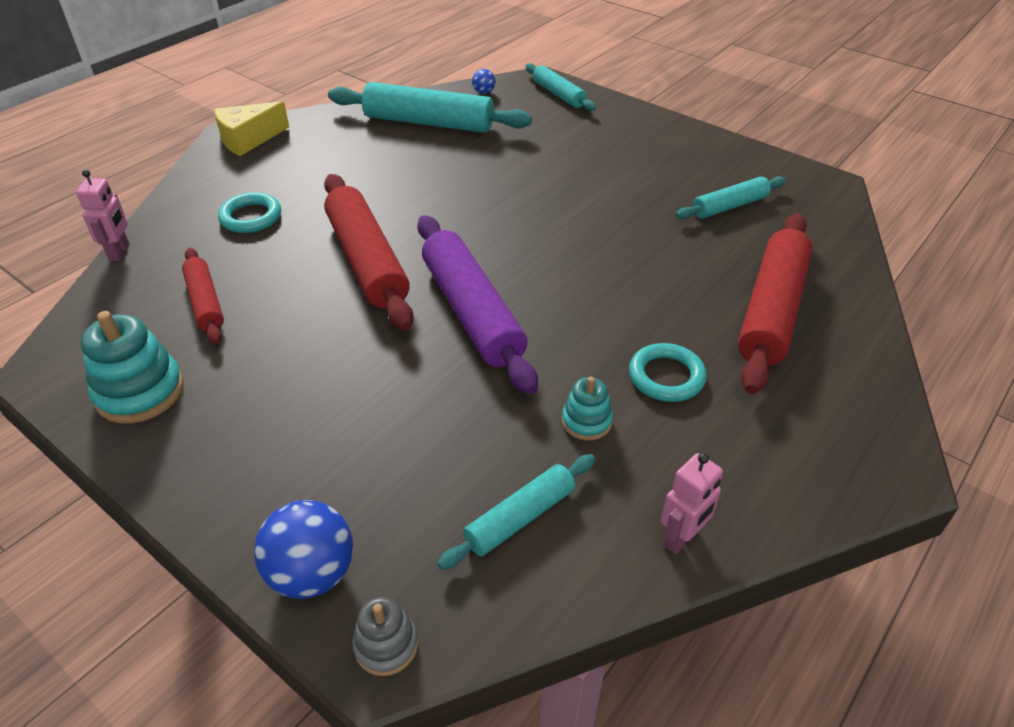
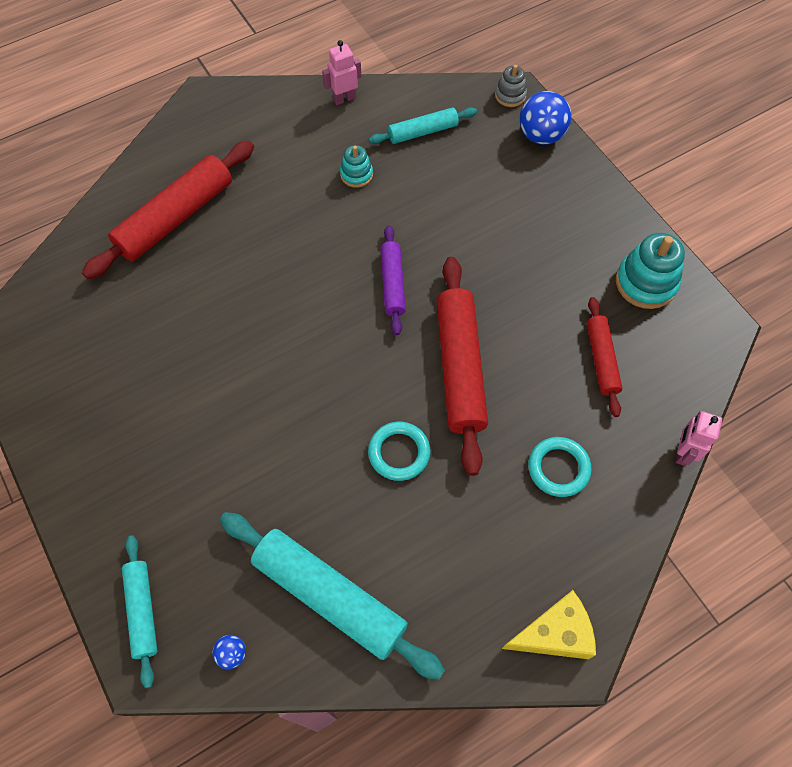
camera: 160 degrees left, 20 degrees up
purple rolling pin [417,215,538,395] -> purple rolling pin [380,225,406,335], size x0.56
turquoise ring [629,343,707,402] -> turquoise ring moved to [368,422,430,481]
turquoise rolling pin [675,176,786,219] -> none

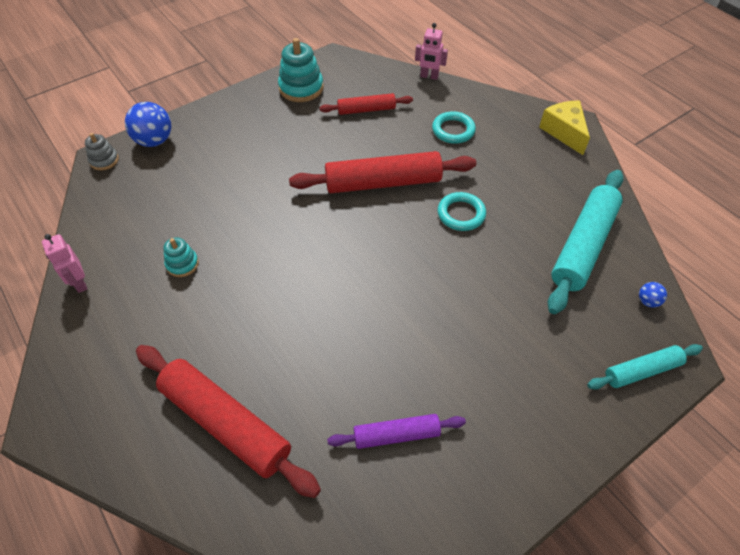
camera: 95 degrees left, 10 degrees down
turquoise rolling pin [369,107,477,144] -> none
purple rolling pin [380,225,406,335] -> purple rolling pin moved to [327,414,466,449]

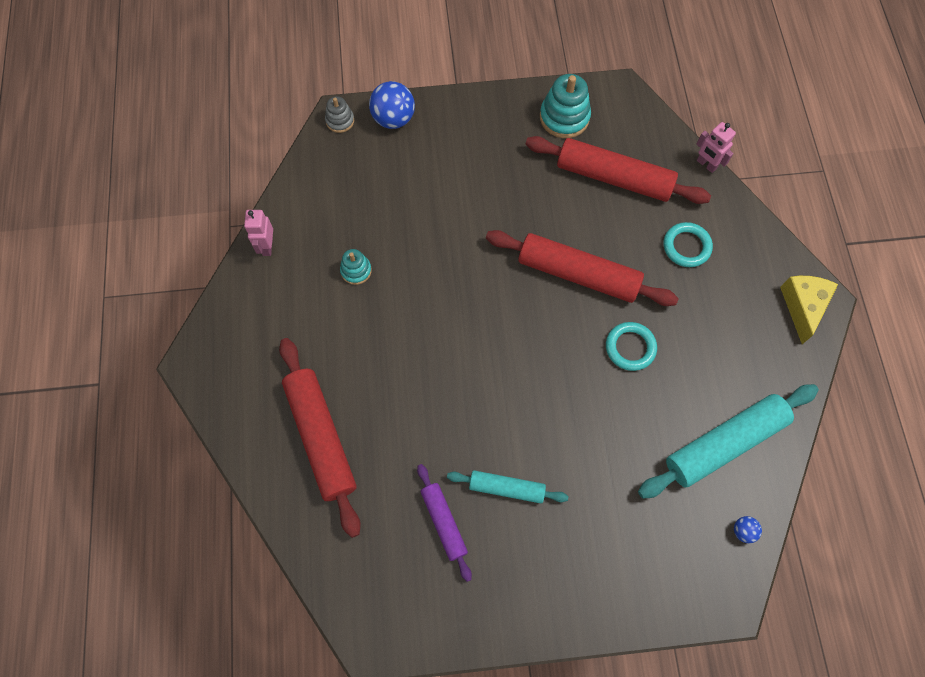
camera: 30 degrees right, 15 degrees up
red rolling pin [320,93,413,115] -> red rolling pin [525,136,711,204], size x1.79
purple rolling pin [327,414,466,449] -> purple rolling pin turned 45 degrees clockwise [417,464,472,582]
turquoise rolling pin [587,344,703,390] -> turquoise rolling pin moved to [447,470,568,503]

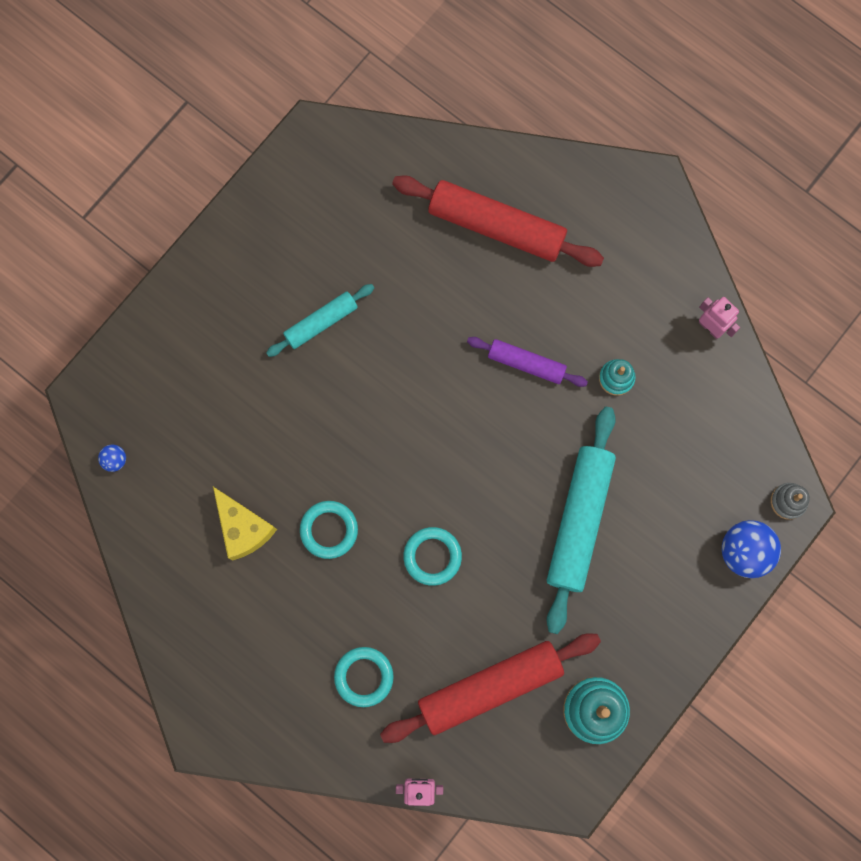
camera: 135 degrees right, 10 degrees up
purple rolling pin [417,464,472,582] -> purple rolling pin moved to [467,337,588,387]
red rolling pin [486,230,679,306] -> turquoise ring [403,527,462,586]
turquoise rolling pin [638,384,819,499] -> turquoise rolling pin moved to [547,407,616,634]
yellow cheese [780,276,838,344] -> yellow cheese moved to [213,487,277,561]

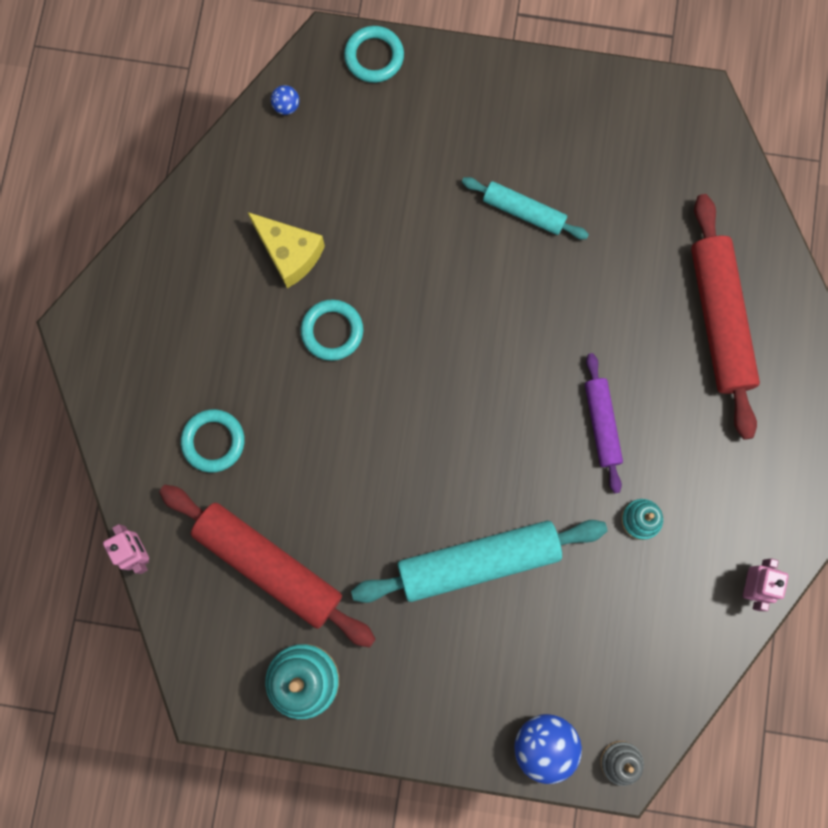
camera: 60 degrees right, 0 degrees up
yellow cheese [213,487,277,561] -> yellow cheese turned 75 degrees counterclockwise [248,212,325,288]
turquoise ring [403,527,462,586] -> turquoise ring moved to [344,26,404,83]

